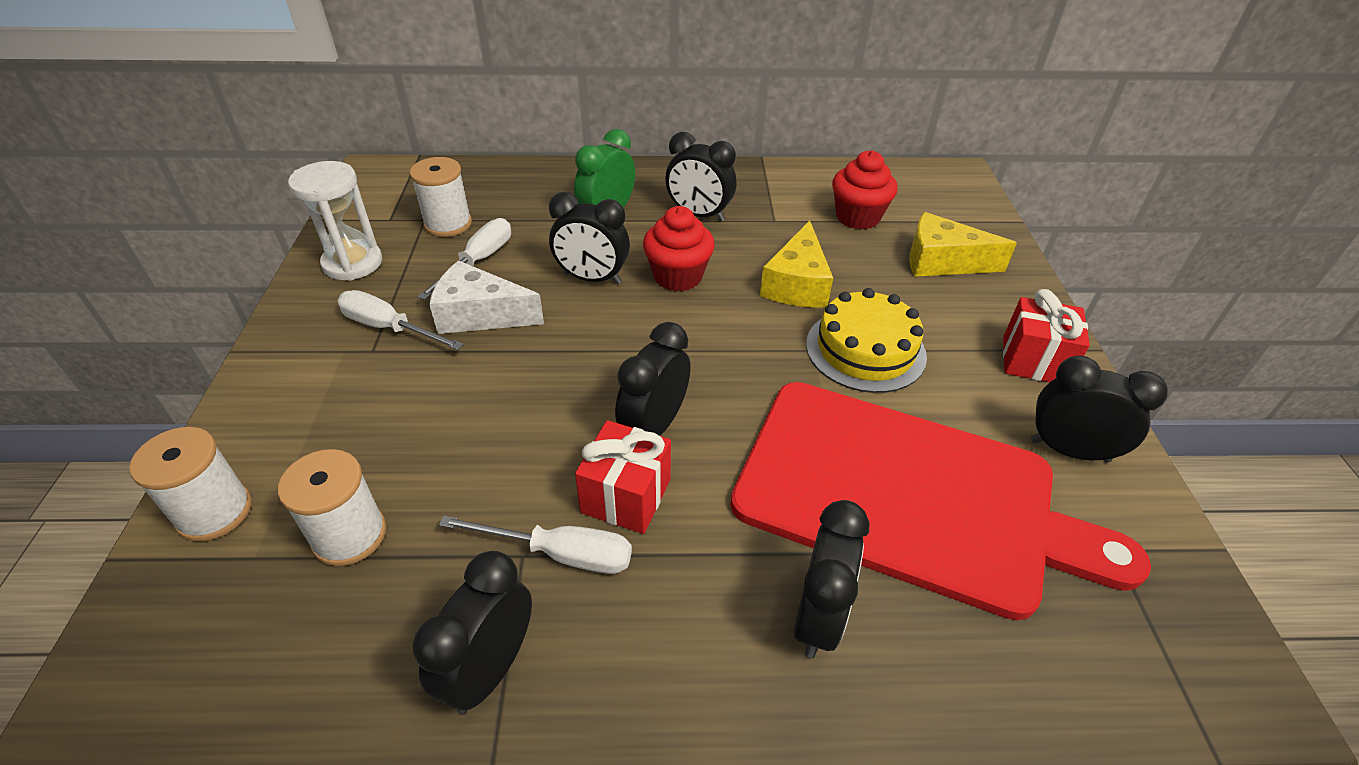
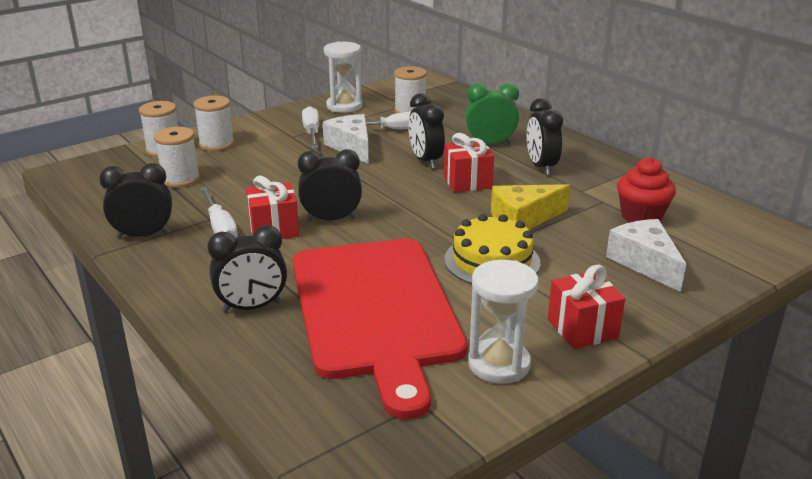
camera: 55 degrees right, 15 degrees down
red cupcake [643,206,715,291] -> red gift [444,133,494,193]
yellow cheese [909,212,1017,277] -> white cheese [606,219,686,292]
black clock [1031,355,1168,463] -> white hourglass [468,260,538,384]
none -> white spool [194,96,234,151]

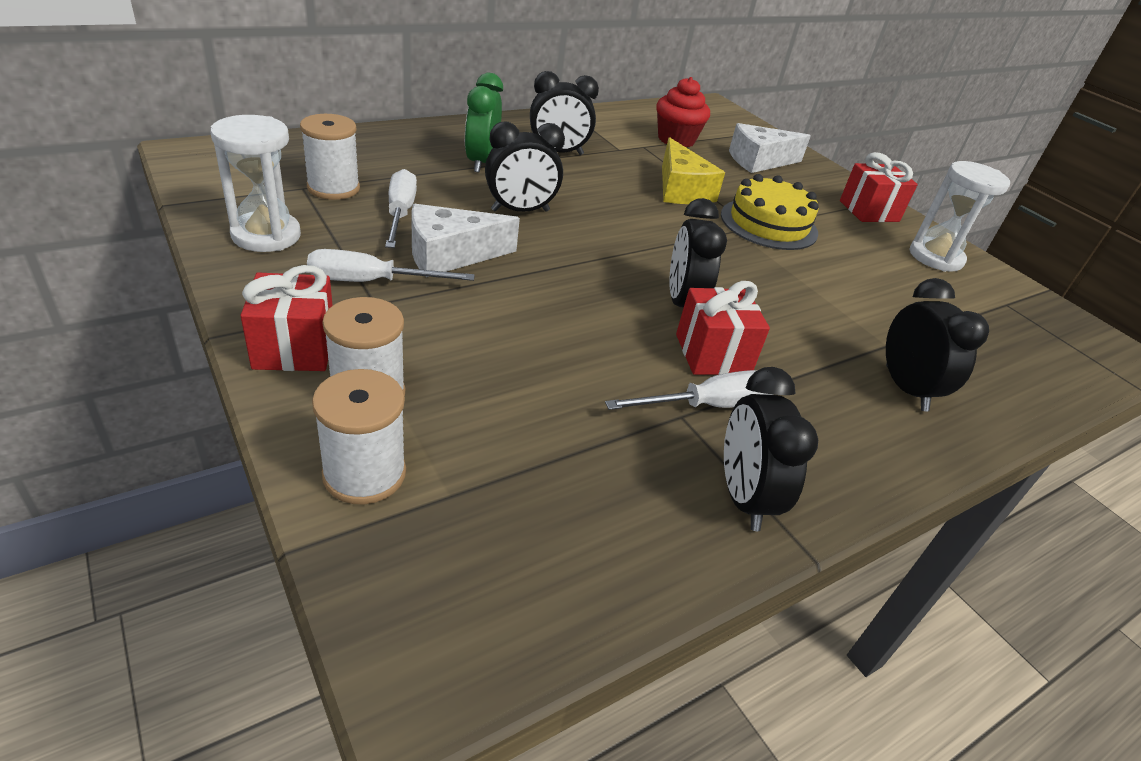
camera: 90 degrees left, 10 degrees up
white spool [154,127,200,188] -> none
red cutting board [293,239,467,419] -> none
red gift [444,133,494,193] -> red gift moved to [240,265,333,371]

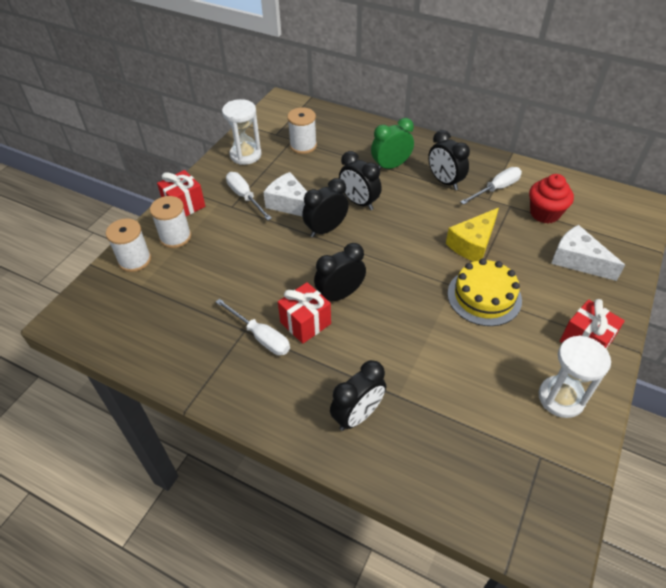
camera: 65 degrees right, 10 degrees up
white screwdriver [385,169,417,248] -> white screwdriver moved to [460,167,522,205]
black clock [724,367,818,531] -> black clock moved to [302,178,349,237]

